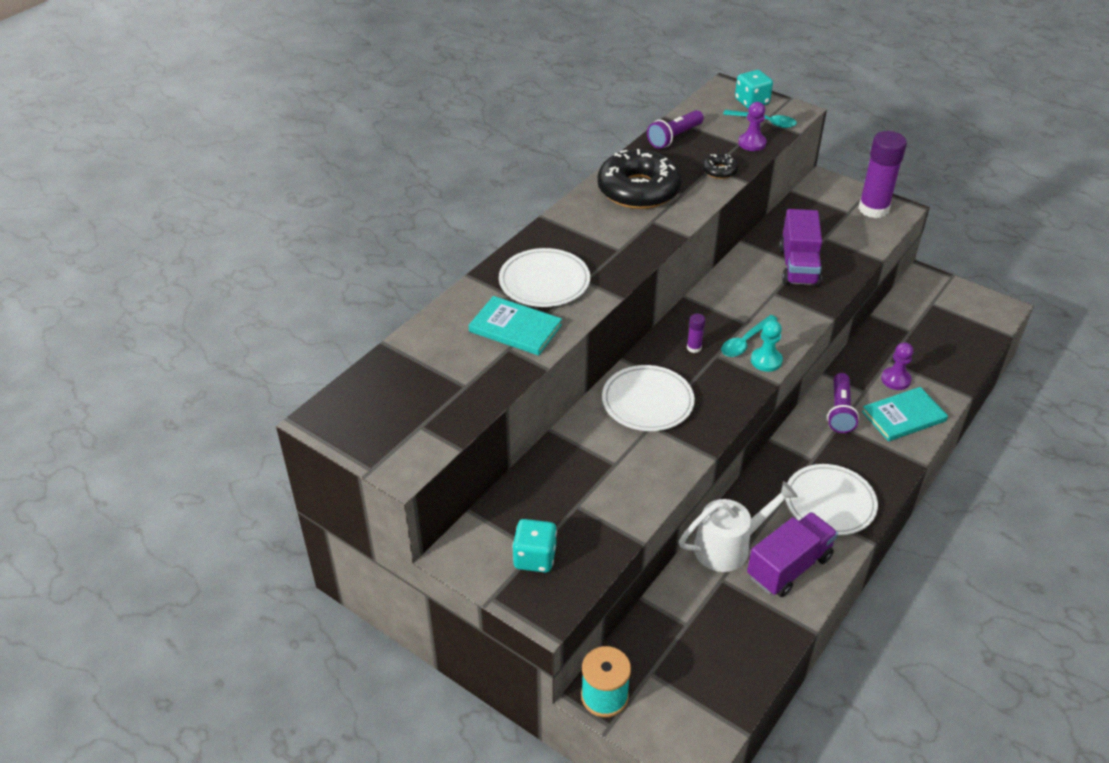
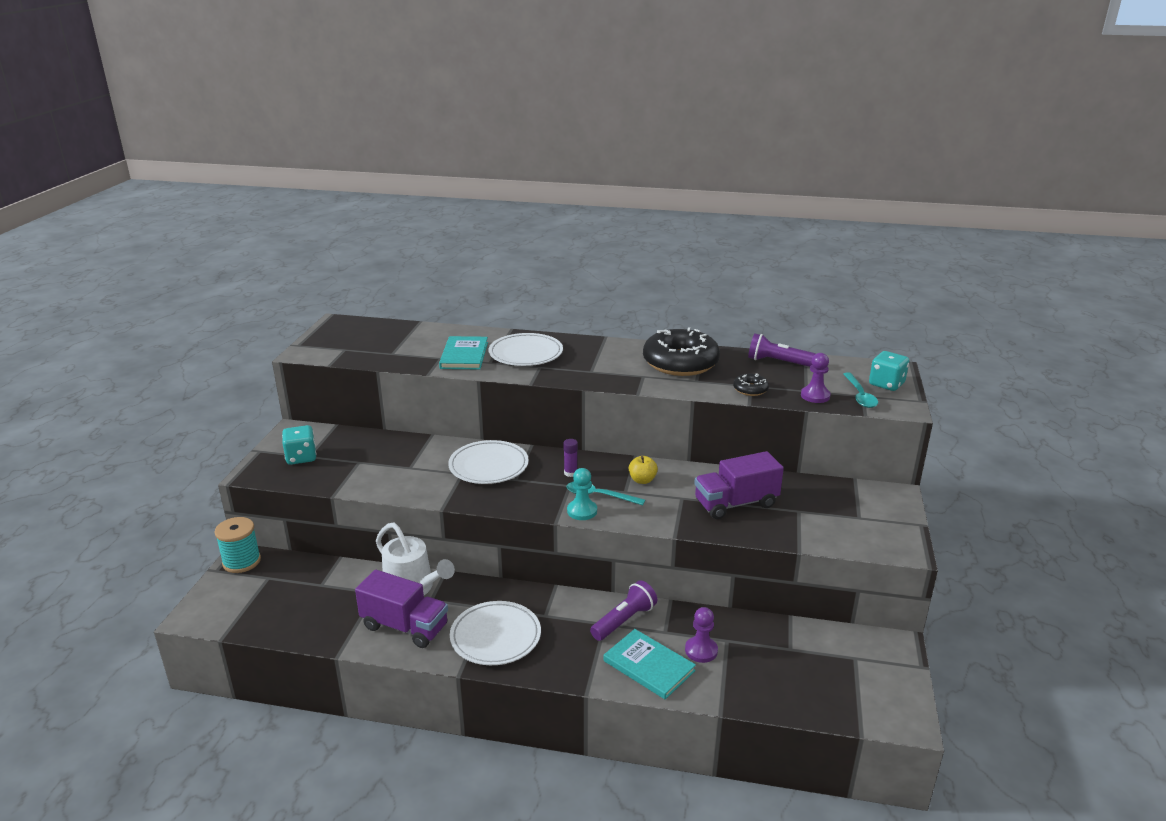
camera: 65 degrees right, 15 degrees down
purple flashlight [827,373,859,433] -> purple flashlight turned 150 degrees clockwise [590,580,657,641]
purple glue stick [858,131,907,218] -> none
none -> yellow apple [629,456,658,484]

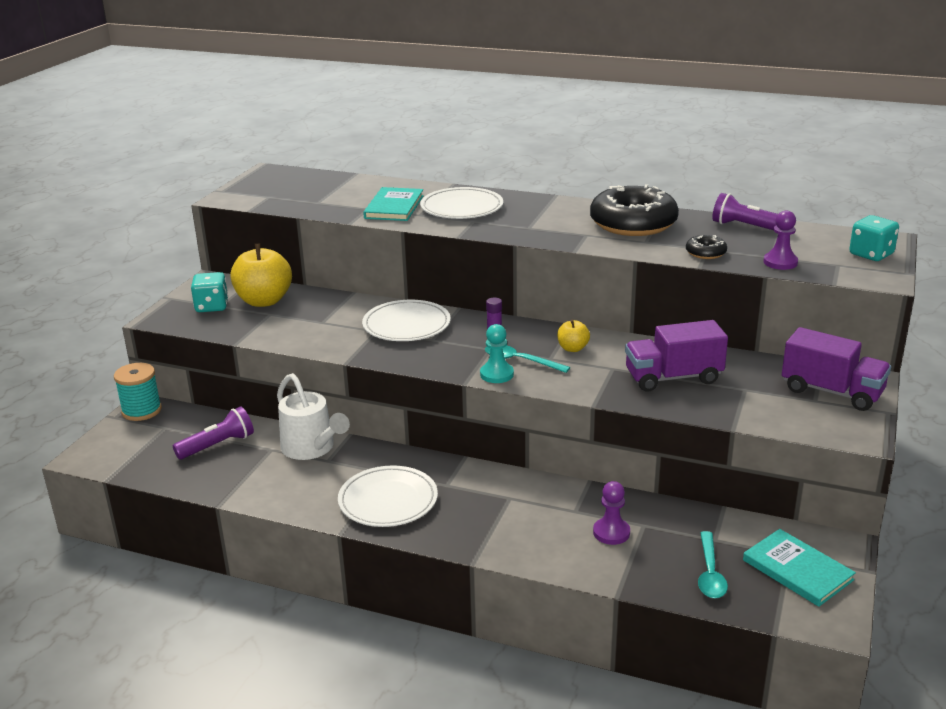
camera: 10 degrees right, 0 degrees up
purple truck [355,570,448,648] -> purple truck moved to [782,327,891,411]
purple flashlight [590,580,657,641] -> purple flashlight moved to [173,406,254,459]
turquoise book [604,629,696,699] -> turquoise book moved to [743,529,856,607]
turquoise spoon [843,372,878,408] -> turquoise spoon moved to [698,531,728,598]
none -> yellow apple [231,243,292,307]

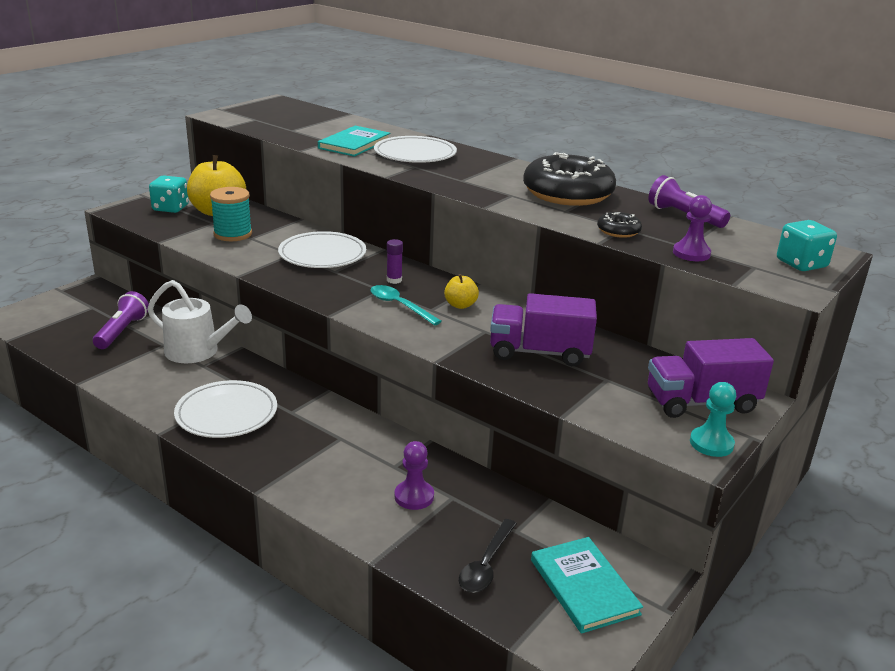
camera: 15 degrees right, 0 degrees up
turquoise spool [114,363,162,421] -> turquoise spool moved to [210,187,252,241]
purple flashlight [173,406,254,459] -> purple flashlight turned 60 degrees counterclockwise [93,291,149,349]
white watering can [277,373,350,460] -> white watering can turned 45 degrees counterclockwise [147,280,252,363]
turquoise pawn [480,324,514,383] -> turquoise pawn moved to [690,382,736,457]
turquoise spoon [698,531,728,598] -> black spoon [459,519,517,593]
purple truck [782,327,891,411] -> purple truck turned 120 degrees clockwise [648,338,774,418]

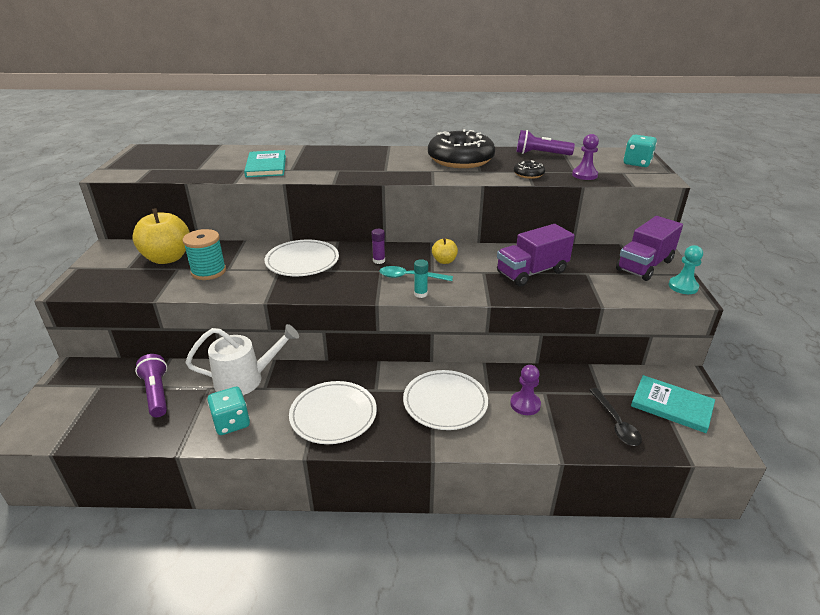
camera: 35 degrees left, 5 degrees up
turquoise dice [149,175,189,213] -> turquoise dice moved to [207,387,250,435]
white plate [374,136,457,163] -> white plate moved to [403,370,488,430]
none -> turquoise glue stick [414,259,428,298]

